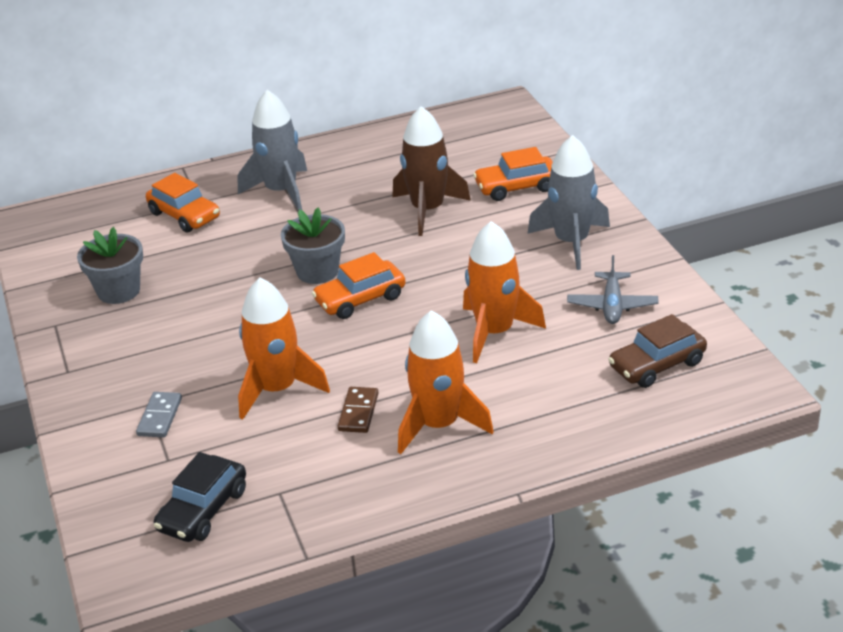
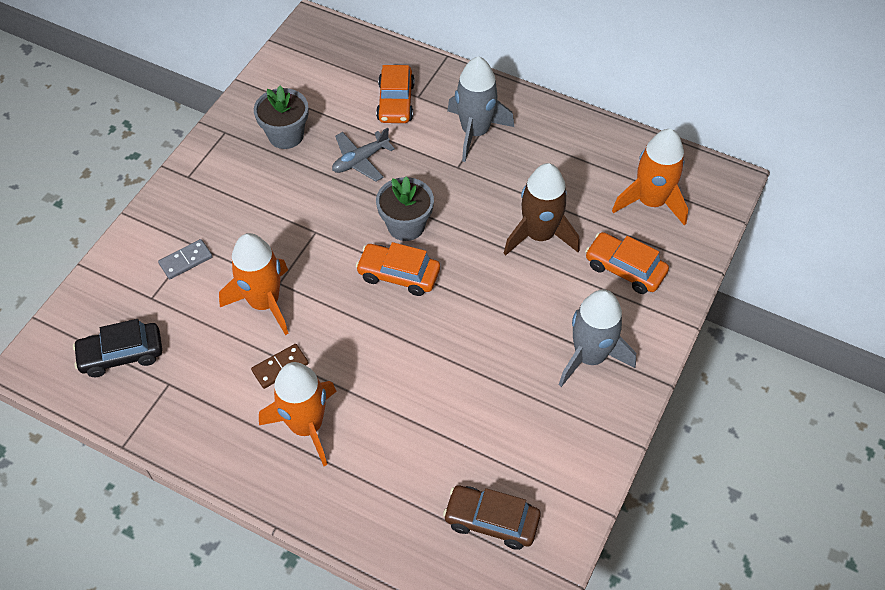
camera: 45 degrees right, 20 degrees up
orange rocket [463,221,546,363] -> orange rocket moved to [612,129,688,226]
grey plane [567,255,659,324] -> grey plane moved to [332,128,395,181]

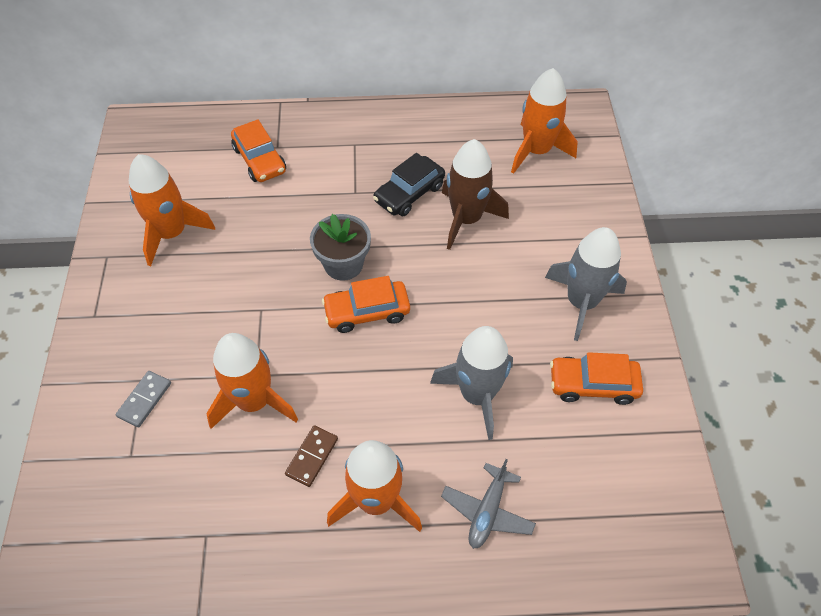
camera: 30 degrees left, 0 degrees up
black car [73,319,162,377] -> black car moved to [373,153,445,216]
grey flower pot [254,86,309,149] -> orange rocket [129,154,215,266]
grey plane [332,128,395,181] -> grey plane moved to [441,459,536,549]
brown car [443,485,541,550] -> none
grey rocket [447,56,514,162] -> grey rocket moved to [430,326,513,440]
orange car [585,232,669,294] -> orange car moved to [550,352,643,405]

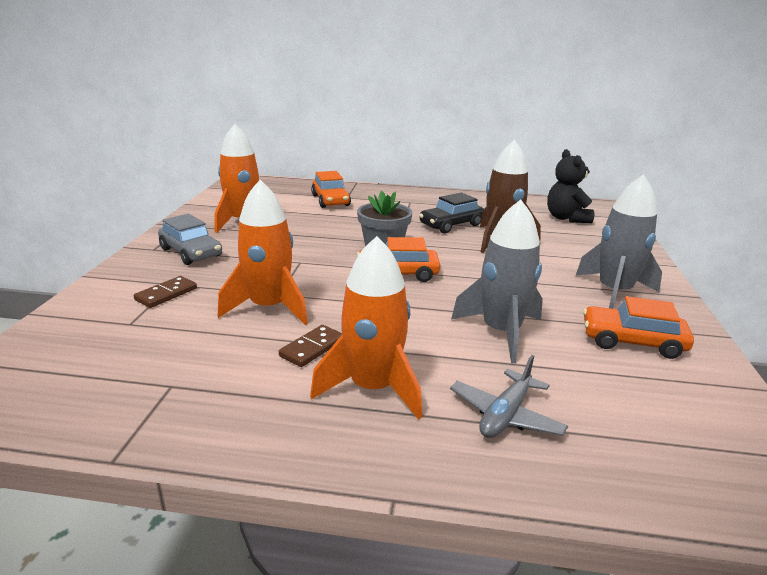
camera: 10 degrees right, 30 degrees down
grey domino [116,371,171,427] -> brown domino [134,276,197,308]
orange rocket [511,68,578,174] -> black teddy bear [547,149,595,223]
none -> grey car [158,214,222,265]

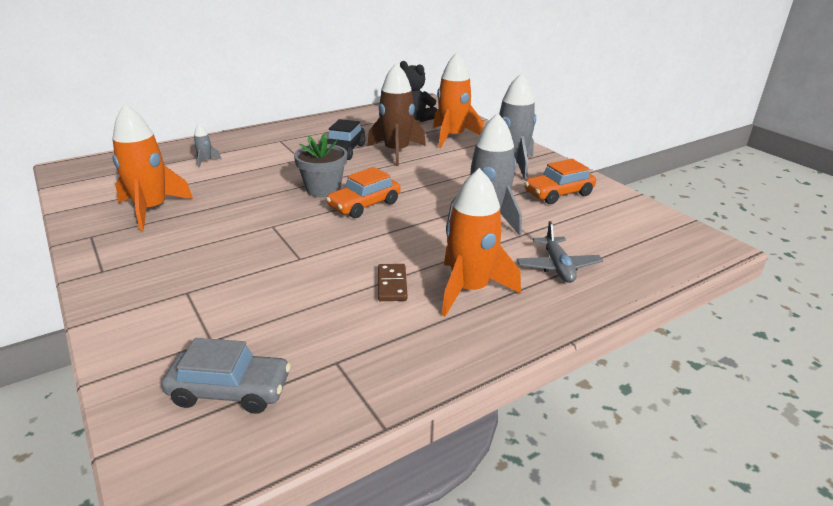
camera: 40 degrees left, 5 degrees up
brown domino [134,276,197,308] -> none
grey car [158,214,222,265] -> grey car moved to [162,338,291,414]
orange rocket [218,180,308,325] -> orange rocket moved to [433,53,484,148]
orange car [311,171,351,208] -> grey rocket [194,124,222,168]

